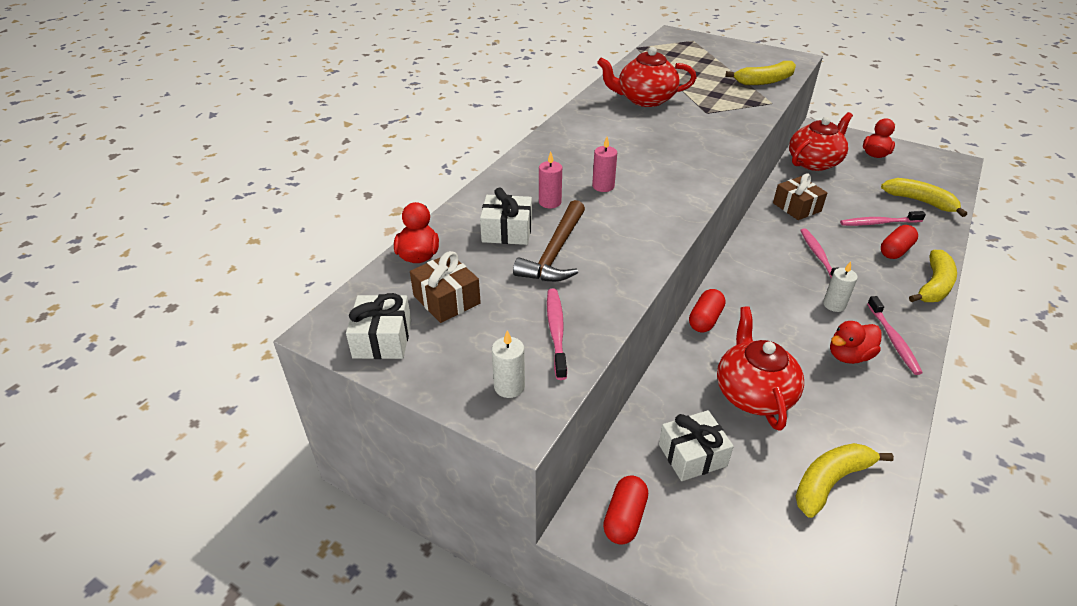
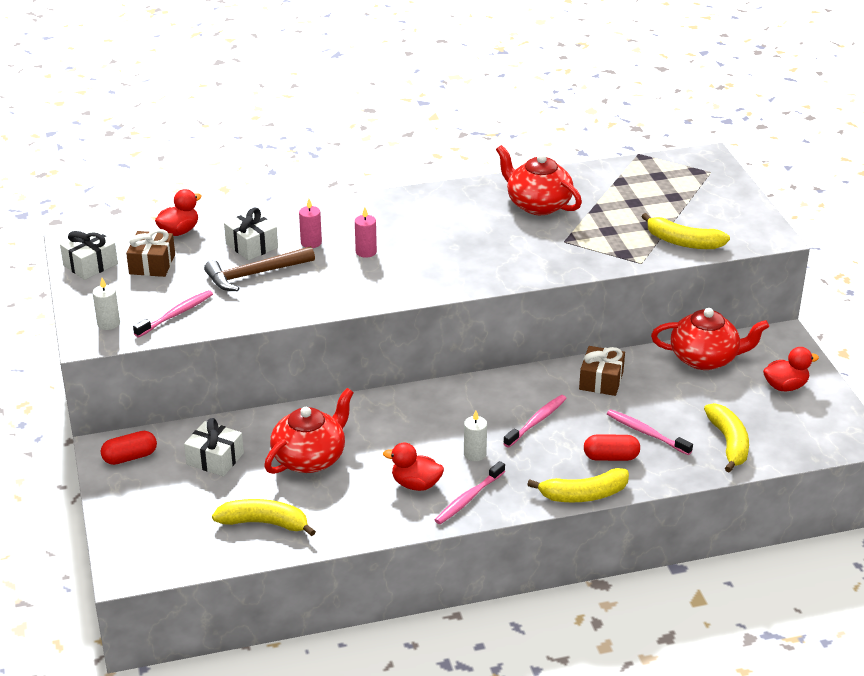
camera: 45 degrees right, 5 degrees down
red capsule [689,289,726,332] -> none

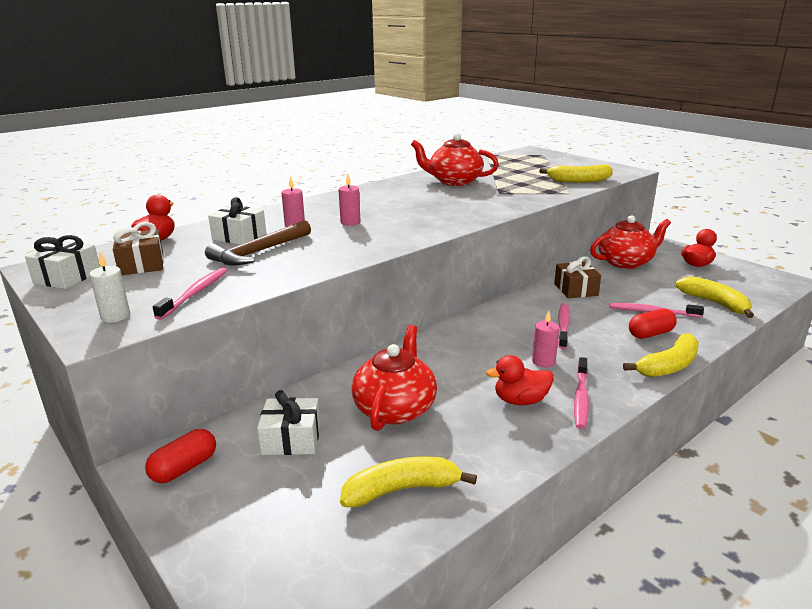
camera: 25 degrees left, 10 degrees down
white candle [464,411,487,461] -> pink candle [532,311,559,367]

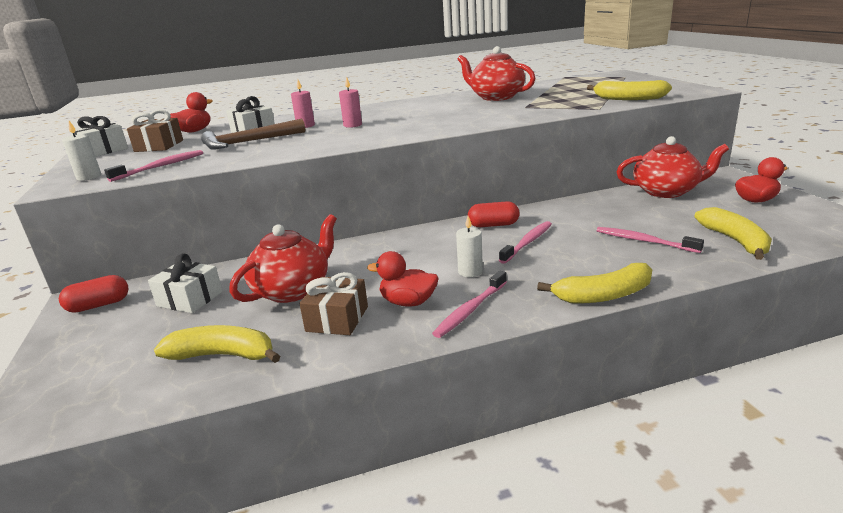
camera: 25 degrees right, 0 degrees up
pink candle [532,311,559,367] -> white candle [456,216,483,277]
brown gift [554,256,601,298] -> brown gift moved to [299,272,368,335]
red capsule [629,309,677,339] -> red capsule moved to [468,201,520,227]

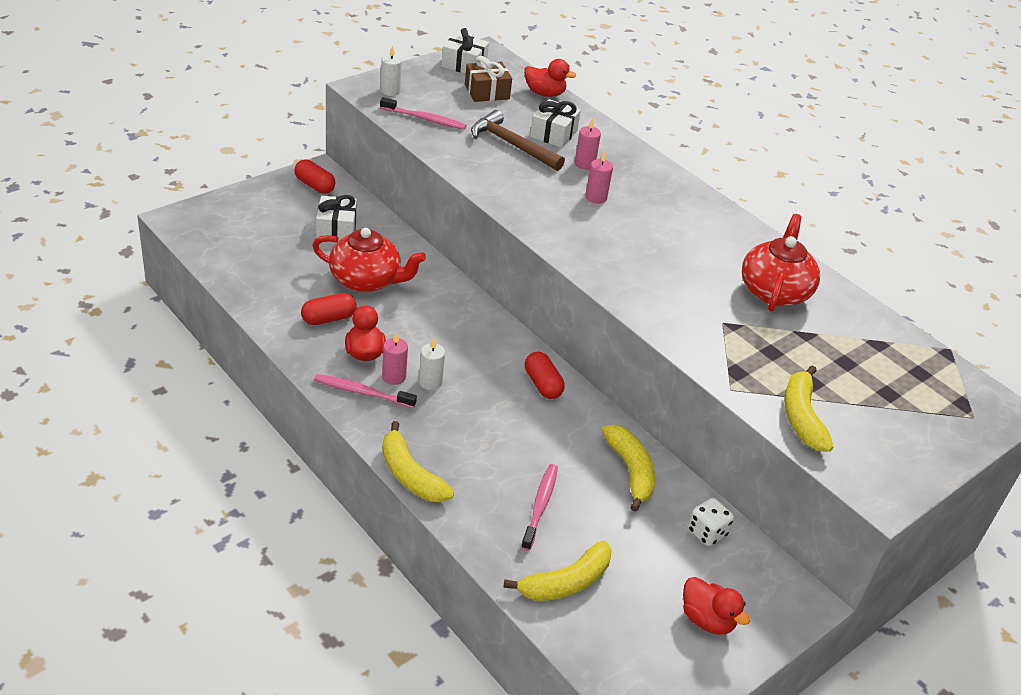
camera: 60 degrees right, 15 degrees up
yellow banana [154,325,280,363] -> yellow banana moved to [602,425,655,512]
brown gift [299,272,368,335] -> red capsule [301,293,357,325]
pink toothbrush [499,221,552,264] -> none
red teapot [617,136,729,198] -> white dice [688,498,734,546]
none -> pink candle [382,332,408,385]

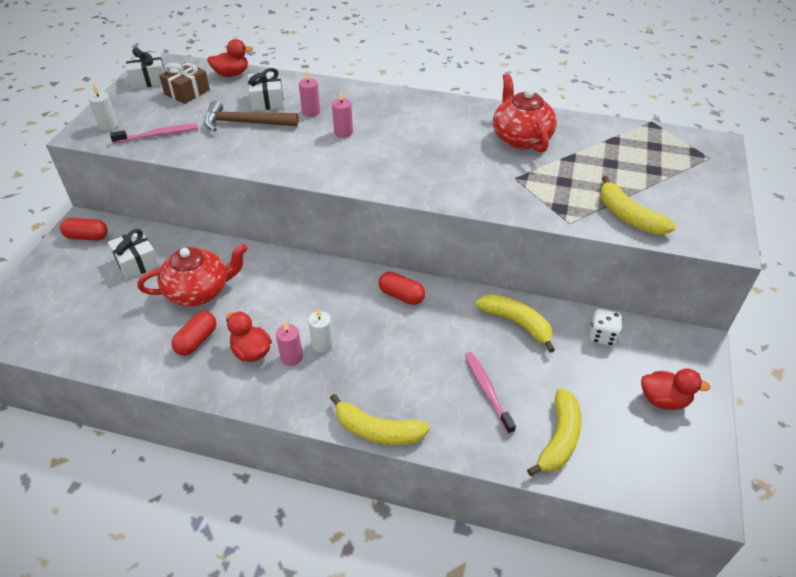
camera: 30 degrees left, 5 degrees up
pink toothbrush [314,374,417,408] -> none

